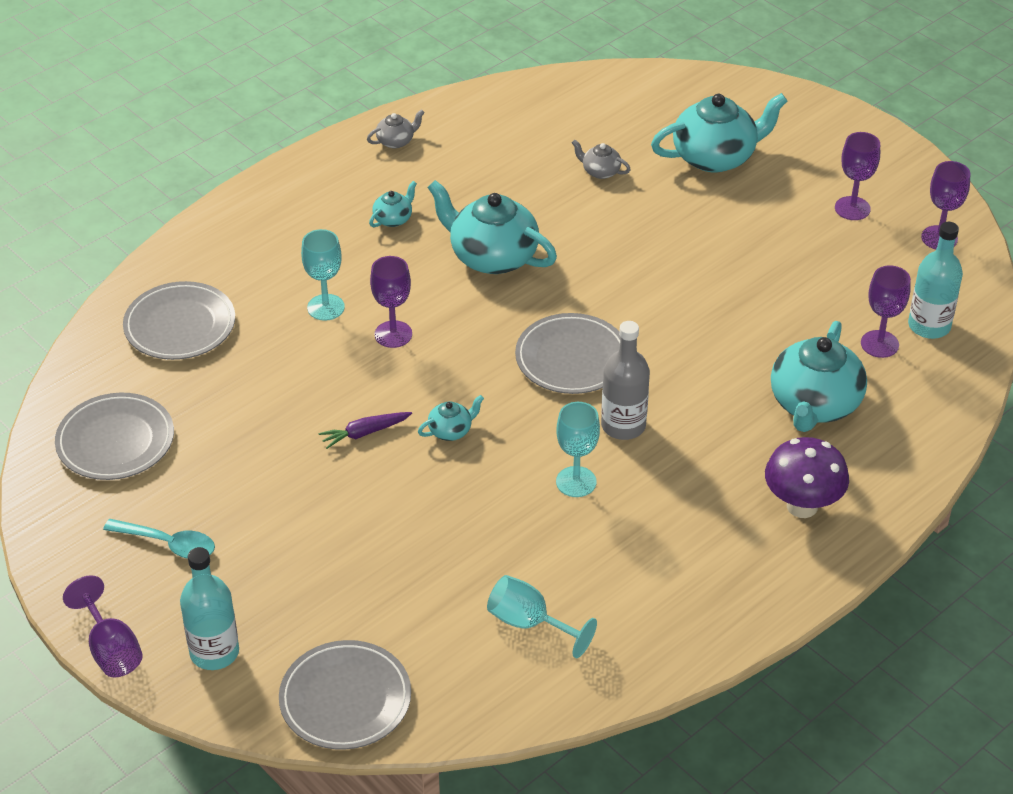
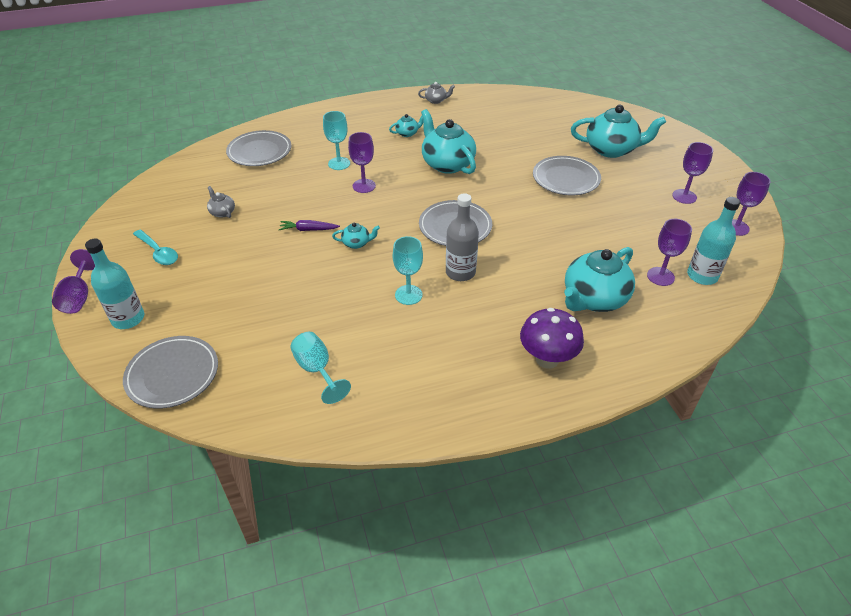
camera: 25 degrees right, 0 degrees up
grey plate [55,393,174,480] -> grey plate moved to [533,156,601,195]
grey teapot [572,139,631,179] -> grey teapot moved to [207,186,235,218]

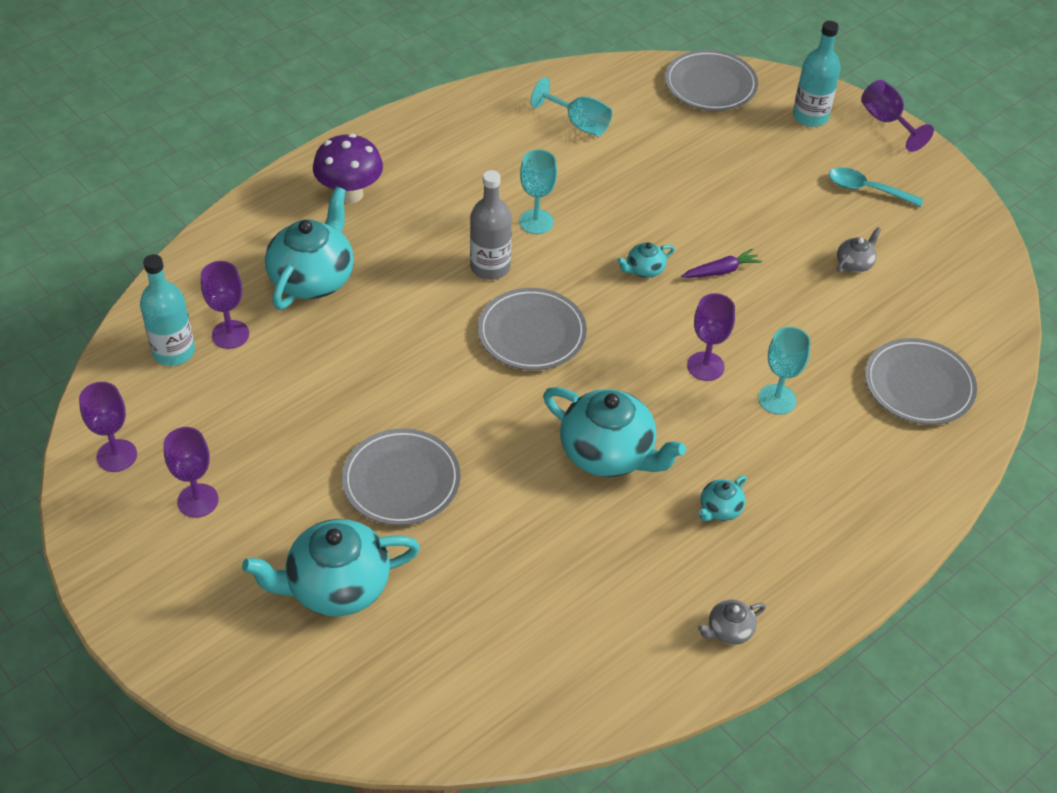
camera: 155 degrees right, 5 degrees up
grey teapot [207,186,235,218] -> grey teapot turned 75 degrees counterclockwise [837,227,881,272]

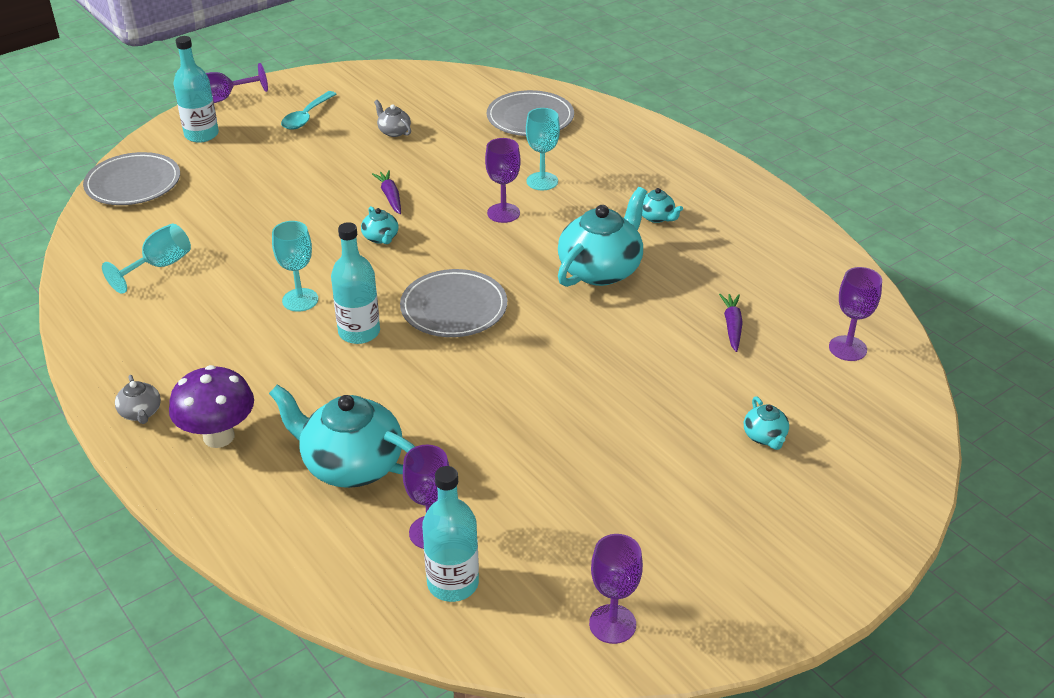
camera: 85 degrees left, 10 degrees down
purple goblet [163,427,219,518] -> purple goblet moved to [829,267,882,361]
turquoise teapot [242,519,420,617] -> turquoise teapot [744,396,789,450], size x0.46
grey plate [342,429,461,526] -> none
grey bottle [470,170,512,280] -> turquoise bottle [331,222,380,344]
grey teapot [698,599,766,645] -> grey teapot moved to [115,375,161,424]
none -> purple carrot [719,294,743,352]

